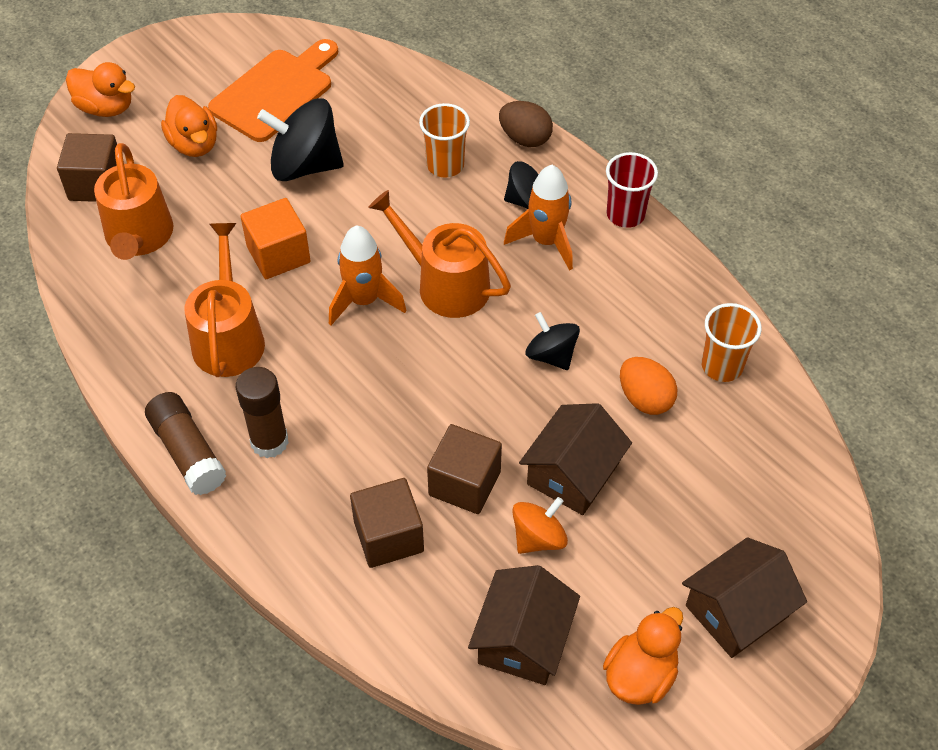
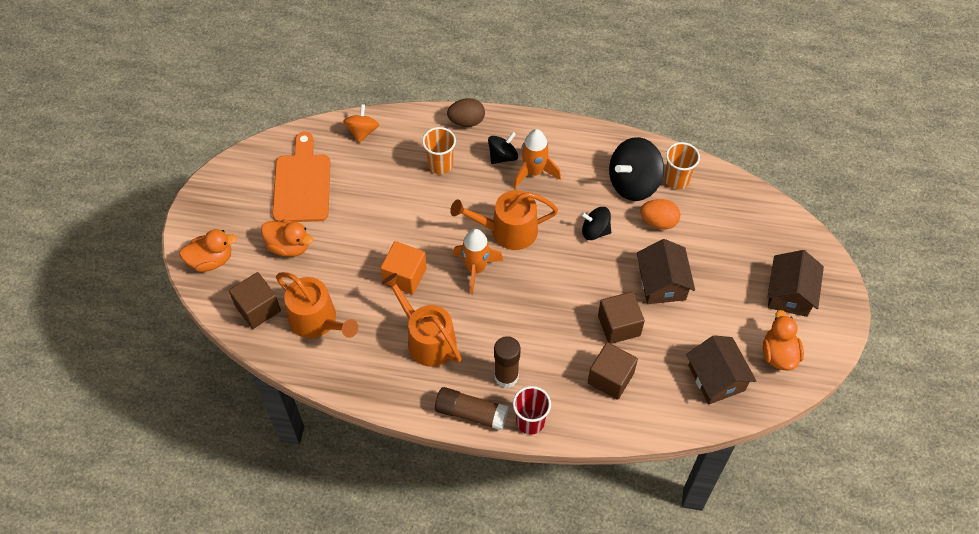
camera: 40 degrees left, 5 degrees up
black spinning top [257,98,344,181] -> black spinning top moved to [609,137,664,201]
orange spinning top [512,497,568,554] -> orange spinning top moved to [343,104,379,143]
red cup [606,152,658,228] -> red cup moved to [513,386,551,435]

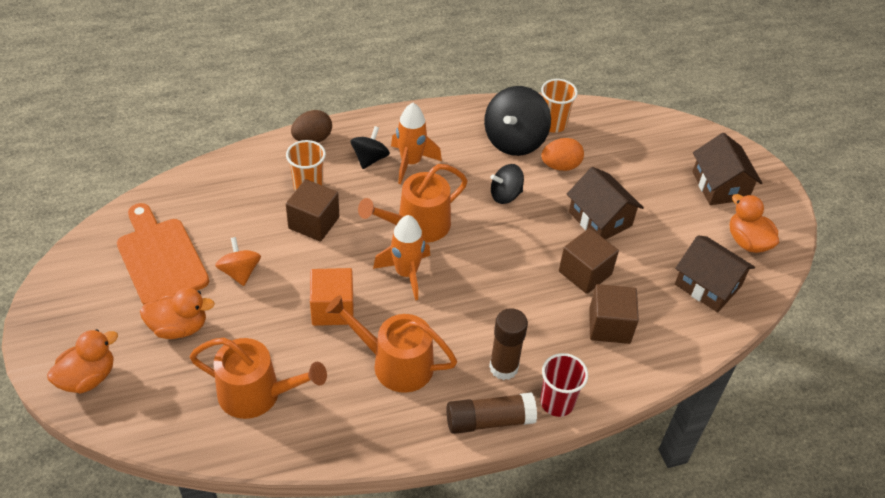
camera: 30 degrees left, 10 degrees down
brown cube [229,272,281,329] -> brown cube moved to [286,179,339,241]
orange spinning top [343,104,379,143] -> orange spinning top moved to [215,237,261,286]

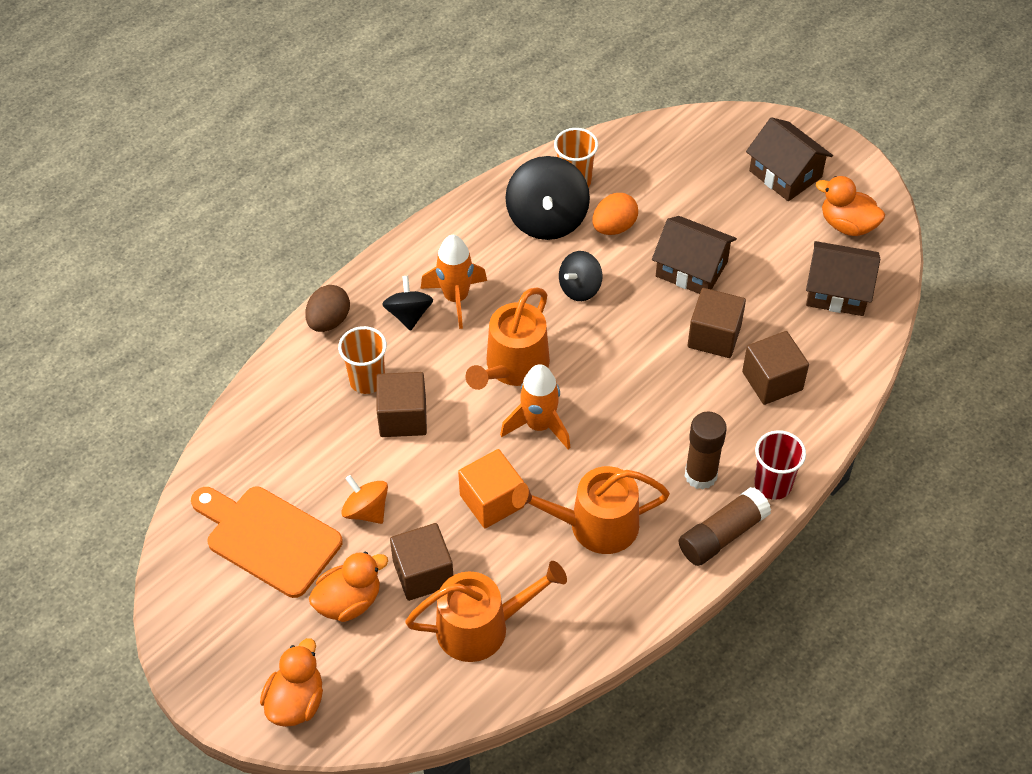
camera: 25 degrees left, 5 degrees up
none -> brown cube [390,523,453,601]

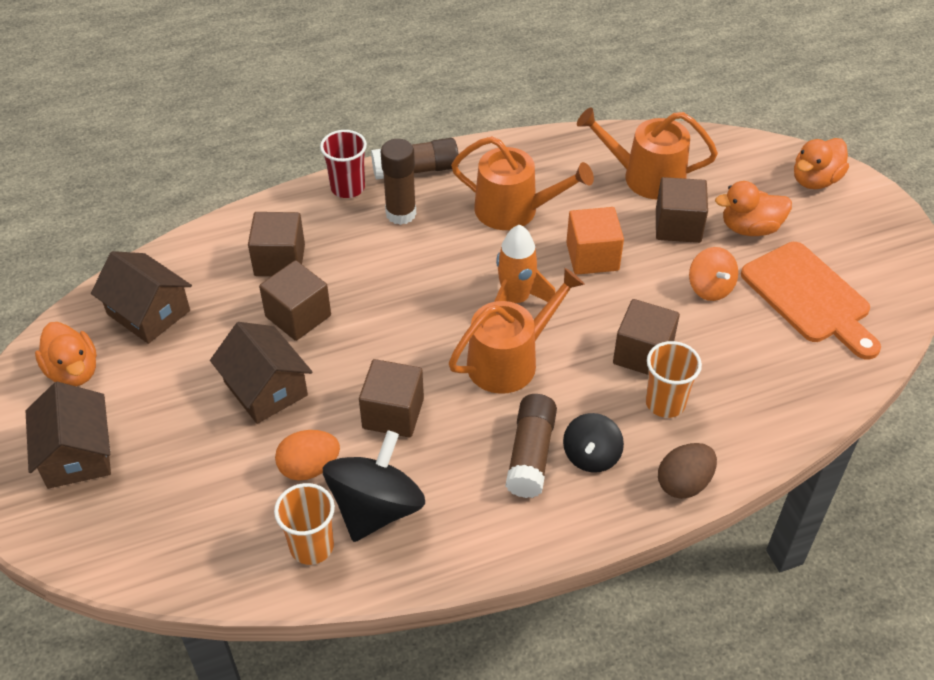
camera: 155 degrees left, 5 degrees down
orange rocket [421,235,487,329] -> brown glue stick [505,394,557,498]
black spinning top [559,251,602,301] -> brown cube [359,359,424,438]

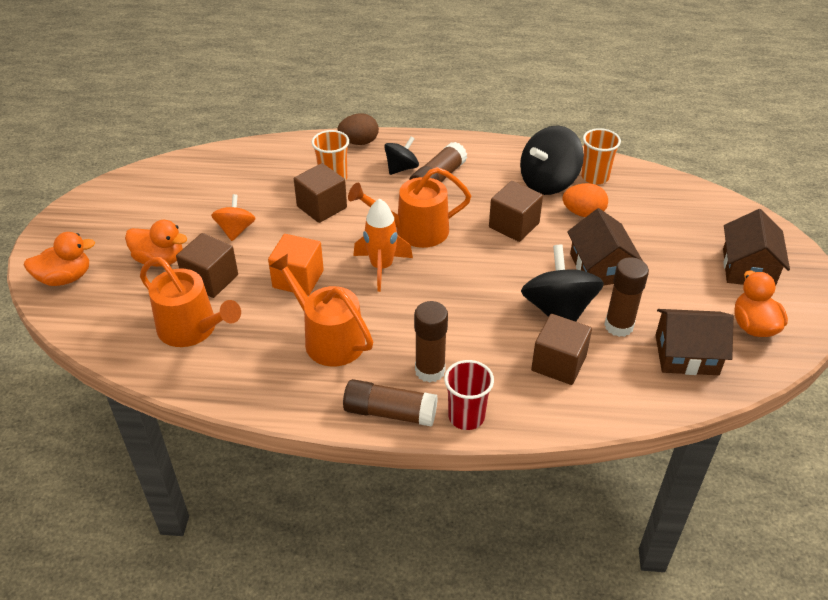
camera: 155 degrees left, 5 degrees down
brown house [91,251,192,344] -> brown house turned 60 degrees counterclockwise [656,309,734,375]
brown cube [259,260,331,341] -> black spinning top [521,245,604,322]
orange cutting board [741,242,881,359] -> none
none -> brown glue stick [604,257,649,337]

